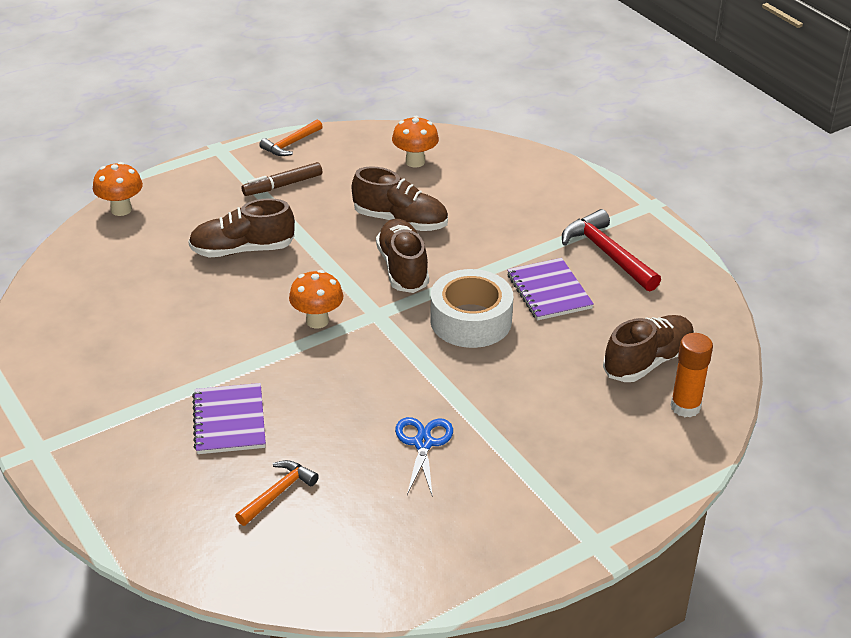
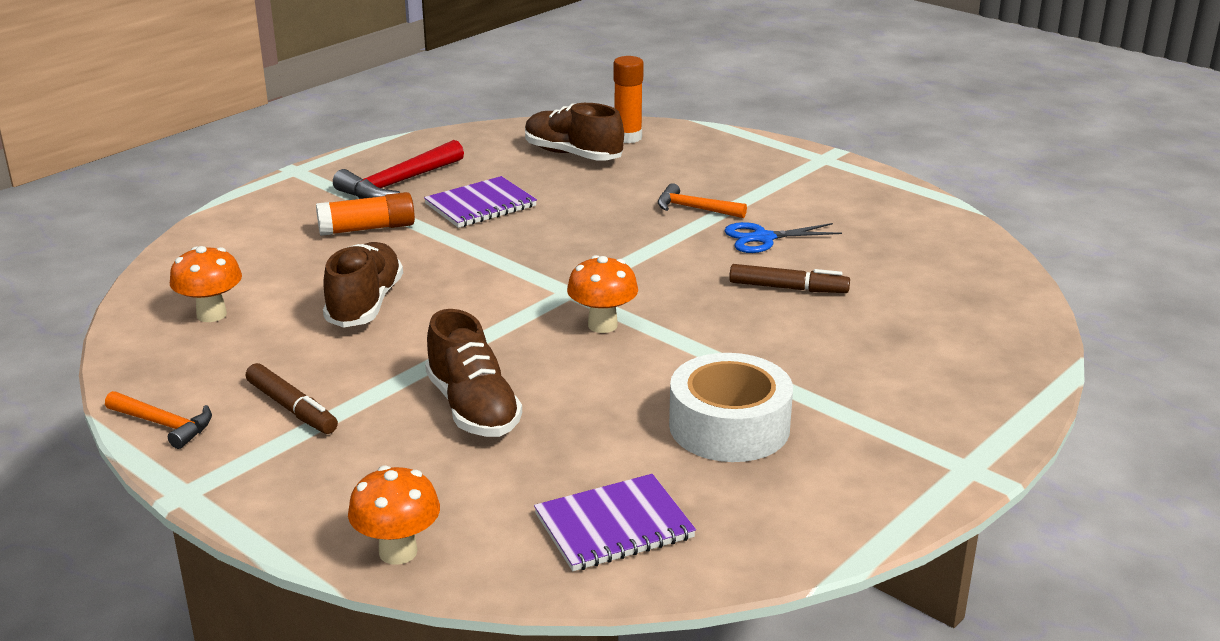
camera: 105 degrees left, 10 degrees down
purple notebook [192,383,266,454] -> purple notebook moved to [534,474,696,571]
orange hammer [235,460,319,526] -> orange hammer moved to [658,183,747,218]
brown shoe [376,219,429,293] -> none
white tape [430,269,514,348] -> white tape moved to [669,353,793,462]
none -> orange glue stick [316,192,415,236]
none -> brown marker [729,264,850,293]

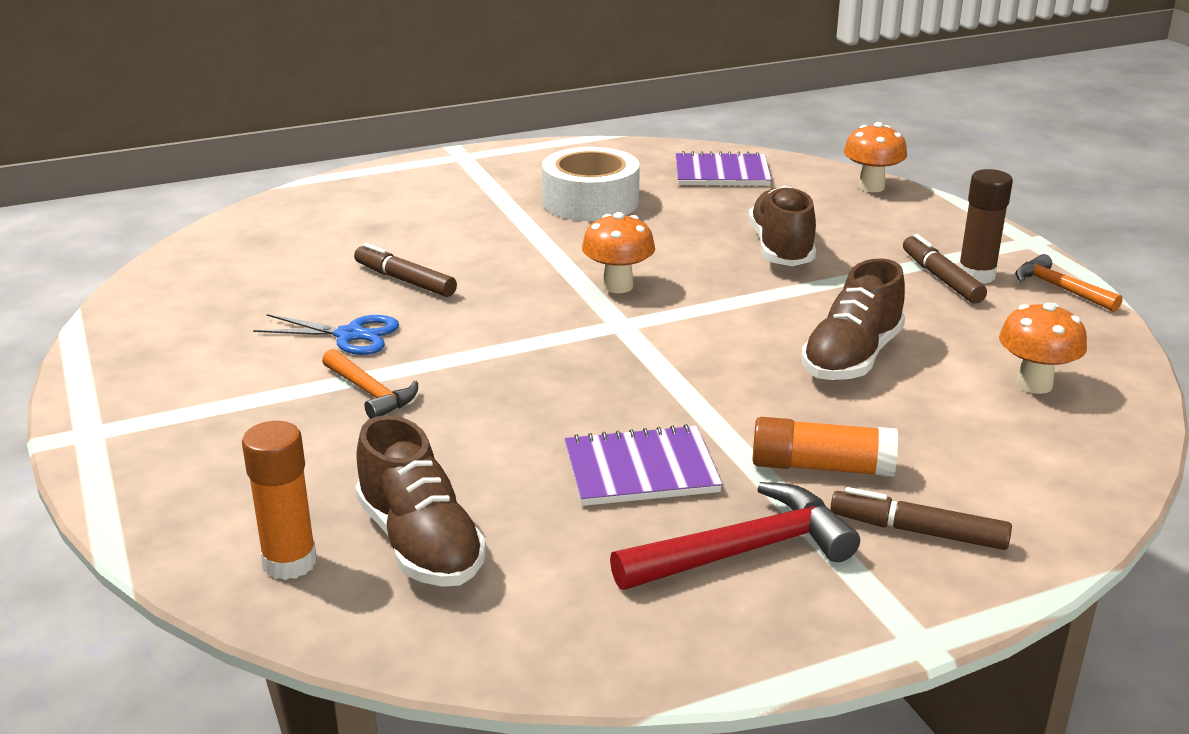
camera: 155 degrees left, 0 degrees up
none -> brown marker [830,487,1012,550]
none -> brown glue stick [959,169,1013,284]

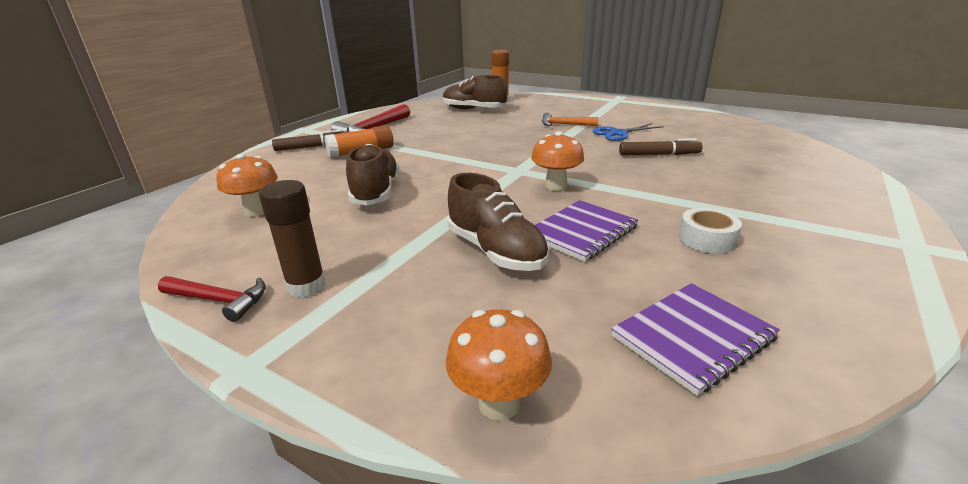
camera: 145 degrees right, 0 degrees up
white tape [542,147,640,221] -> white tape [679,208,742,253], size x0.55
purple notebook [565,424,722,506] -> purple notebook moved to [535,200,638,262]
brown marker [903,234,987,304] -> none
orange hammer [1015,254,1123,312] -> red hammer [158,276,266,322]

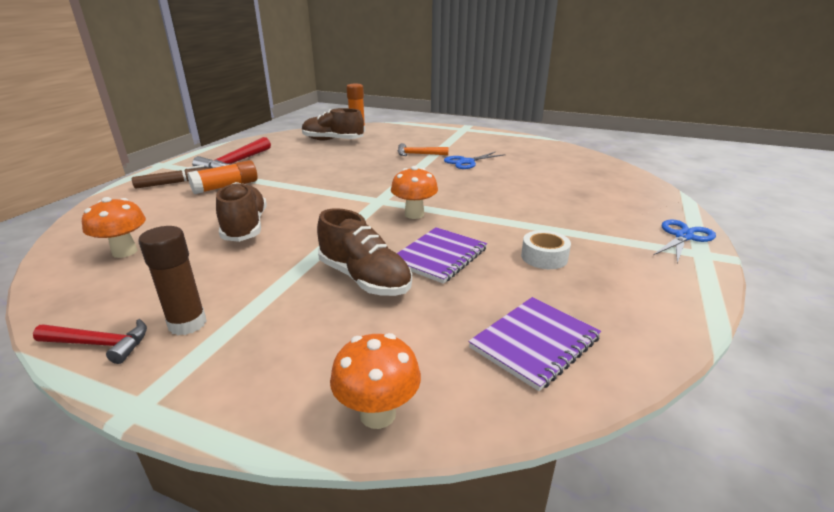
camera: 10 degrees left, 0 degrees up
brown marker [619,138,702,155] -> none
none -> blue scissors [653,219,716,263]

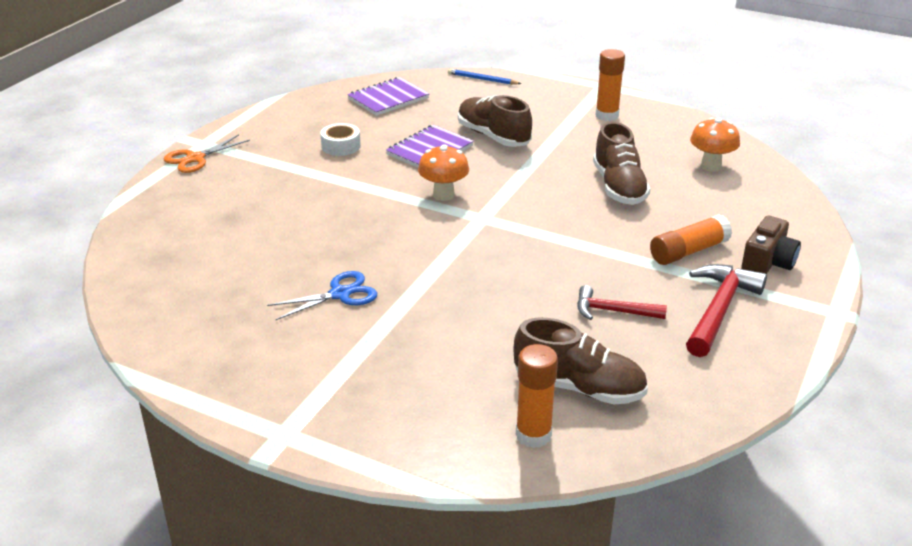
camera: 175 degrees left, 5 degrees up
red hammer [33,319,147,364] -> red hammer moved to [577,285,667,320]
brown marker [132,165,210,189] -> brown camera [741,216,801,274]
brown glue stick [138,226,207,335] -> orange glue stick [595,49,625,121]
orange mushroom [330,333,421,429] -> blue pencil [448,69,521,85]
orange hammer [398,143,448,156] -> none
blue scissors [653,219,716,263] -> orange scissors [164,135,250,173]

